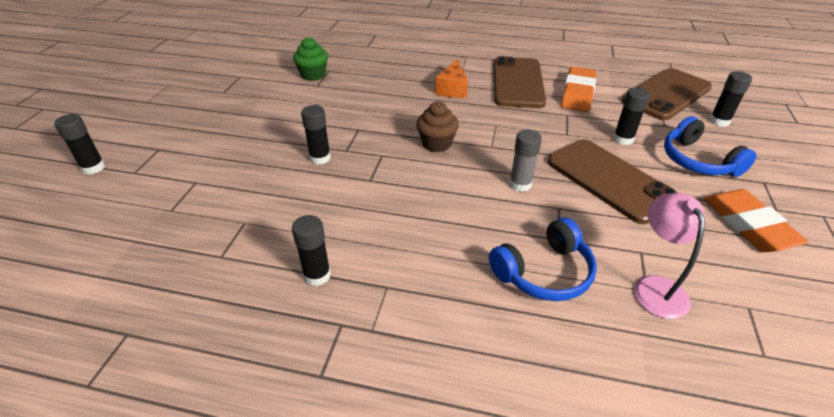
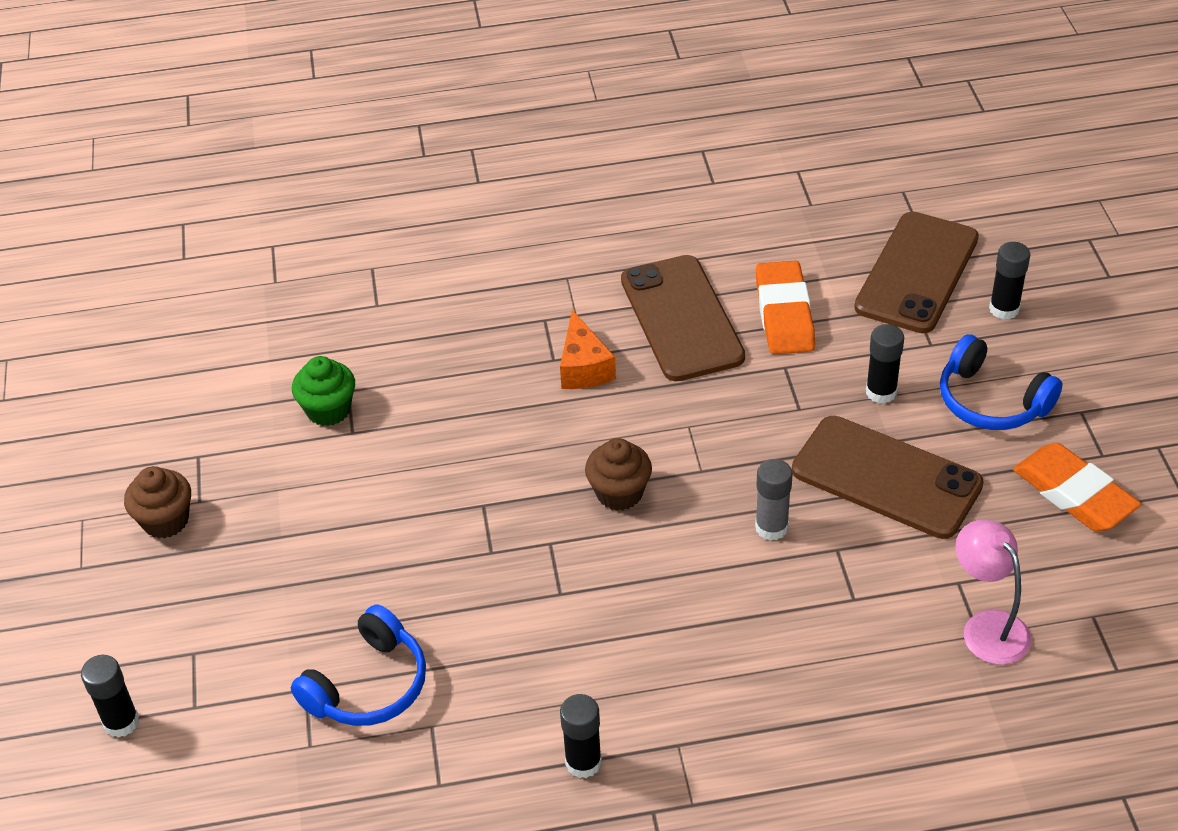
camera: 20 degrees left, 5 degrees up
black glue stick [301,105,331,165] -> none
blue headphones [489,217,597,301] -> blue headphones moved to [291,605,426,726]
none -> brown cupcake [124,466,191,538]

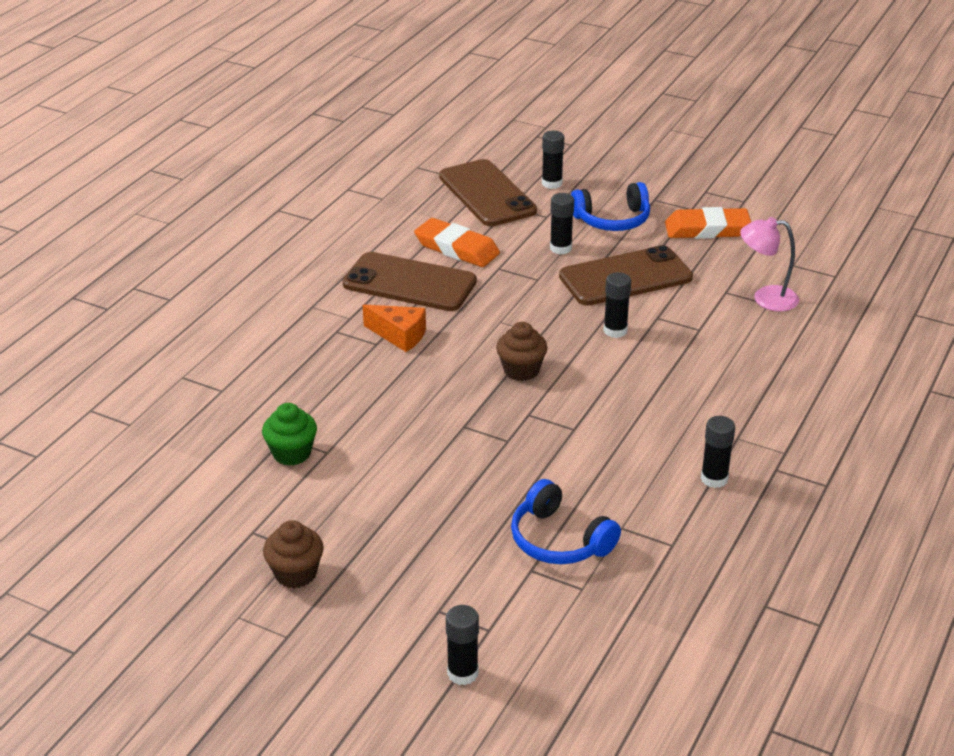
camera: 55 degrees left, 10 degrees down
blue headphones [291,605,426,726] -> blue headphones turned 150 degrees clockwise [511,479,621,564]
grey glue stick [755,459,793,541] -> black glue stick [603,272,631,338]

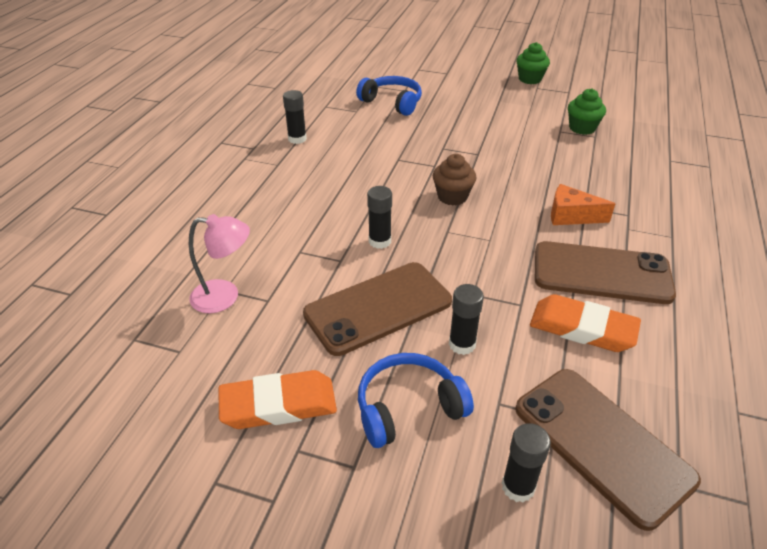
camera: 170 degrees right, 5 degrees up
brown cupcake [263,520,324,589] -> green cupcake [516,42,550,84]
black glue stick [446,605,479,685] -> none

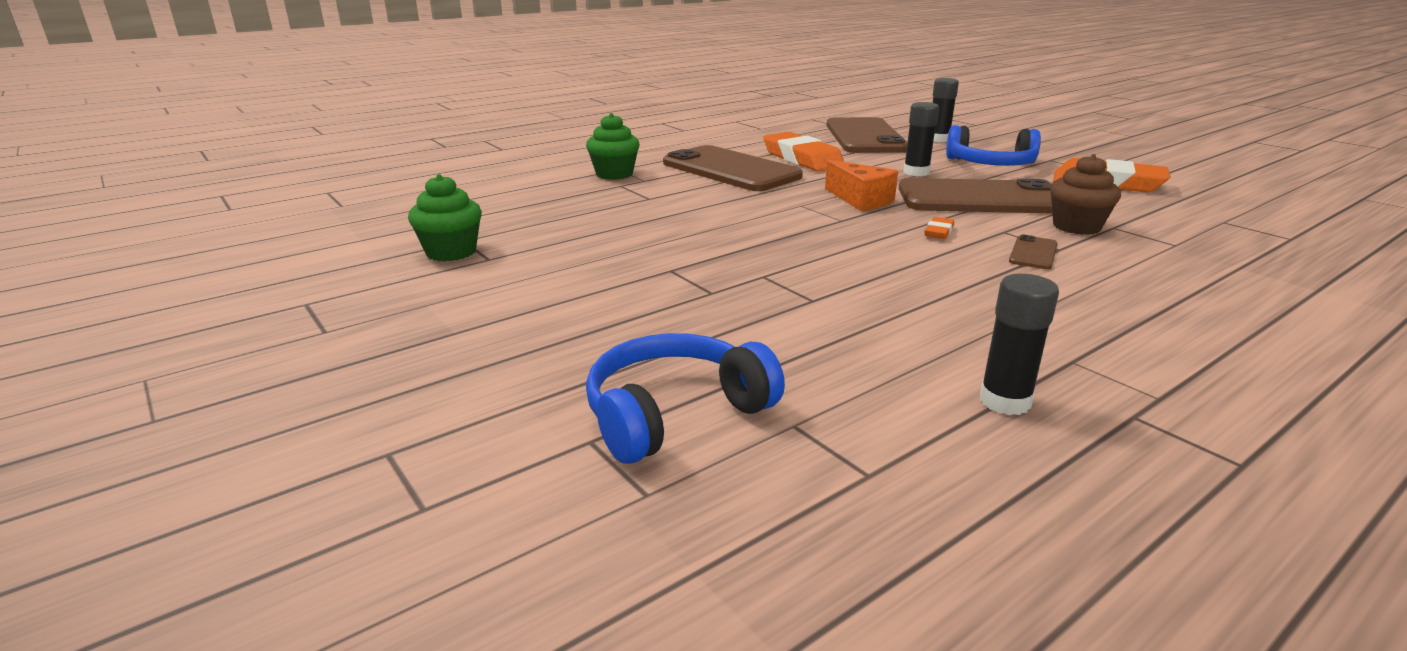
camera: 145 degrees left, 15 degrees down
pink lamp [189,214,250,313] -> none
blue headphones [356,76,422,116] -> blue headphones turned 75 degrees clockwise [586,333,785,464]
black glue stick [367,186,392,249] -> orange eraser [925,217,954,239]
brown cupcake [433,154,476,206] -> brown cupcake moved to [1050,154,1121,235]
green cupcake [516,42,550,84] -> green cupcake moved to [586,113,640,180]
orange cheese [551,184,615,225] -> orange cheese moved to [825,160,898,211]
none -> brown phone [1009,235,1058,269]

